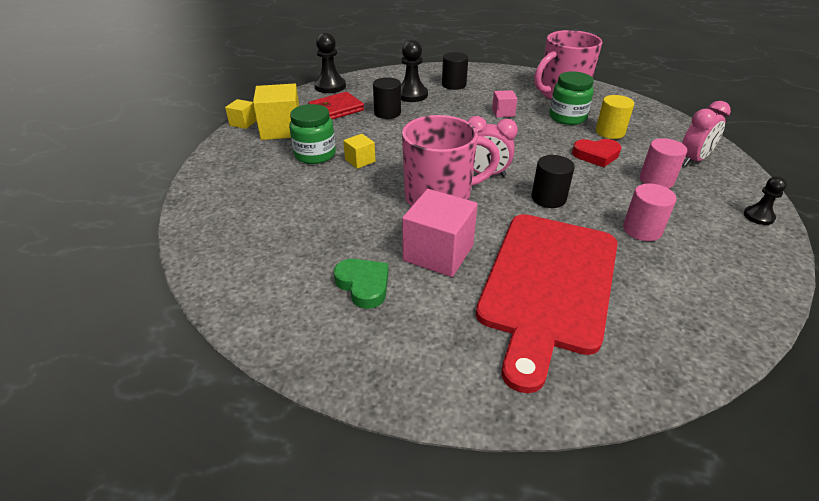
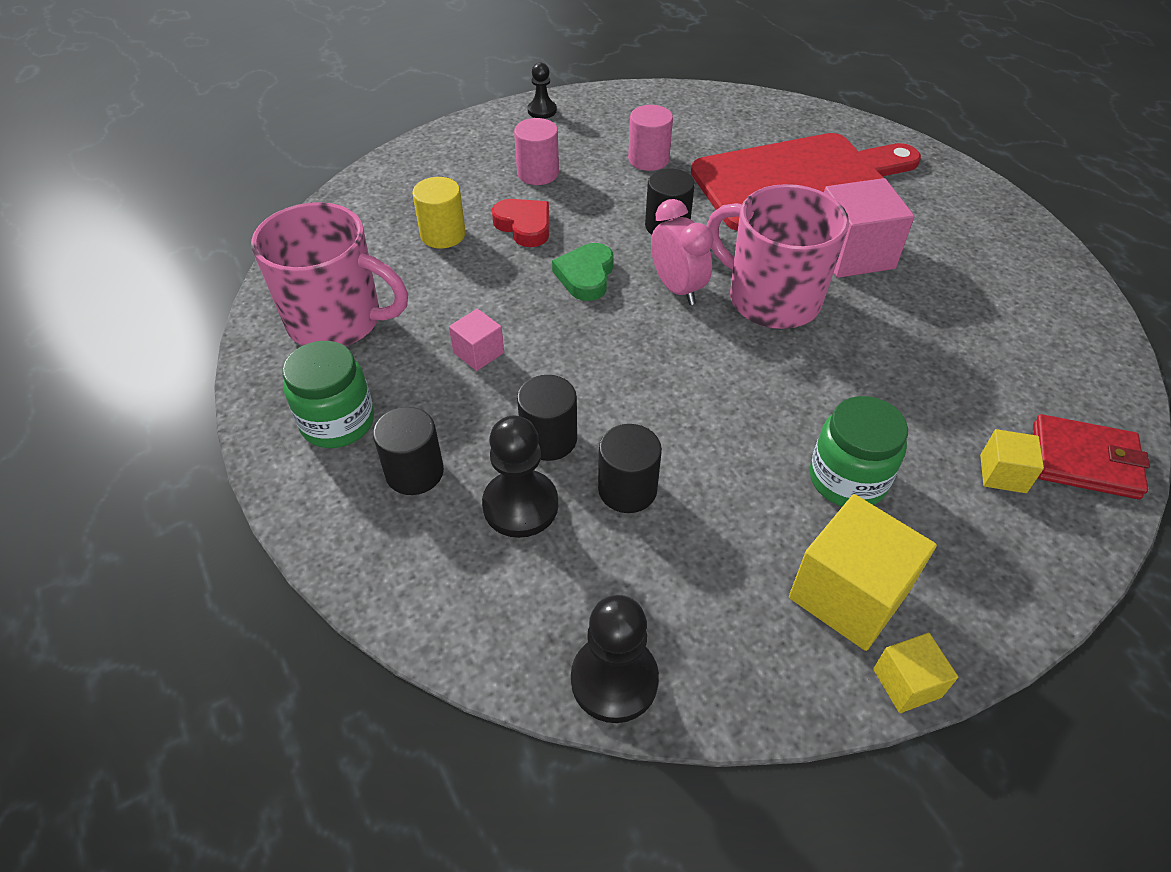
camera: 130 degrees left, 10 degrees up
red wallet [308,92,364,119] -> red wallet moved to [1033,414,1150,499]
green heart [334,259,389,309] -> green heart moved to [552,243,614,301]
yellow cube [343,134,375,169] -> yellow cube moved to [980,429,1044,493]
green jar [550,71,594,125] -> green jar moved to [282,341,374,448]
pink clock [682,101,731,166] -> none
none -> black cylinder [517,375,577,461]

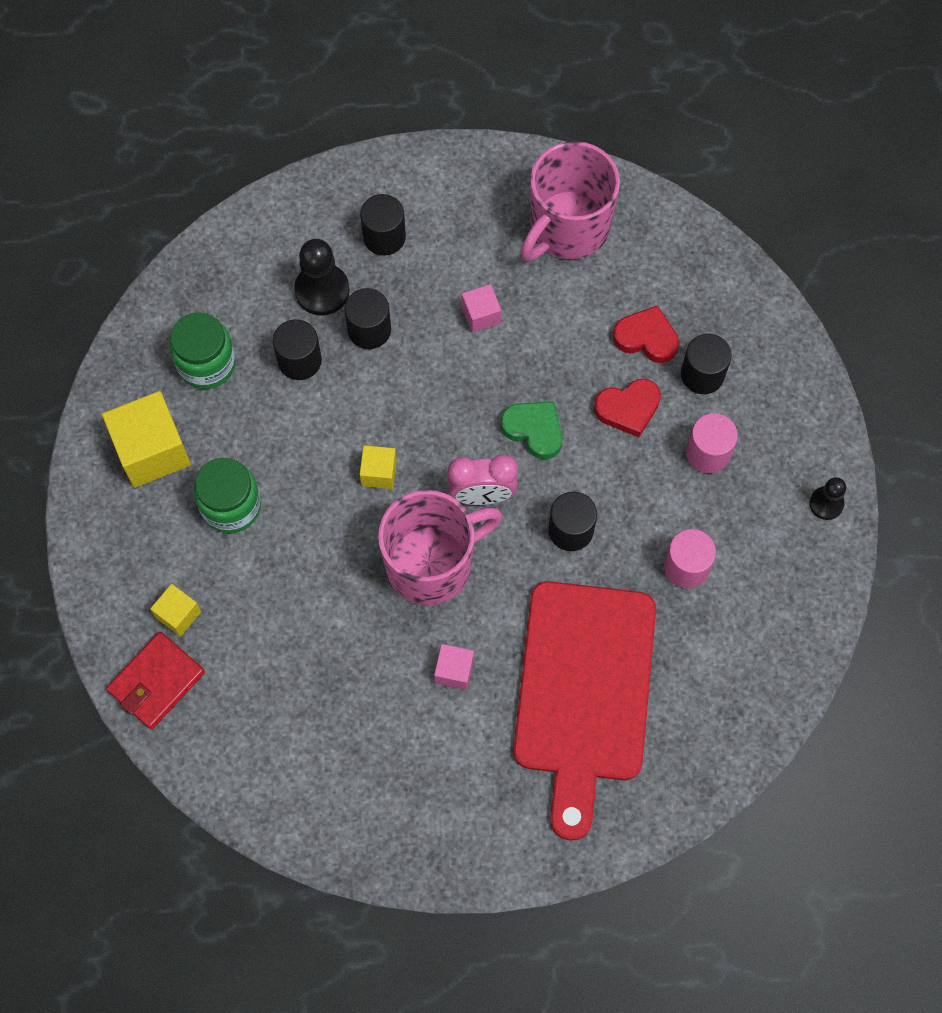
camera: 115 degrees right, 20 degrees up
green jar [282,341,374,448] -> green jar moved to [170,312,236,389]
yellow cylinder [412,177,466,248] -> red heart [613,305,679,363]
black pawn [571,595,659,723] -> none
pink cube [824,178,915,278] -> pink cube [434,644,474,690], size x0.52
yellow cube [873,633,958,713] -> yellow cube moved to [360,445,397,489]
none -> black cylinder [681,334,732,394]

